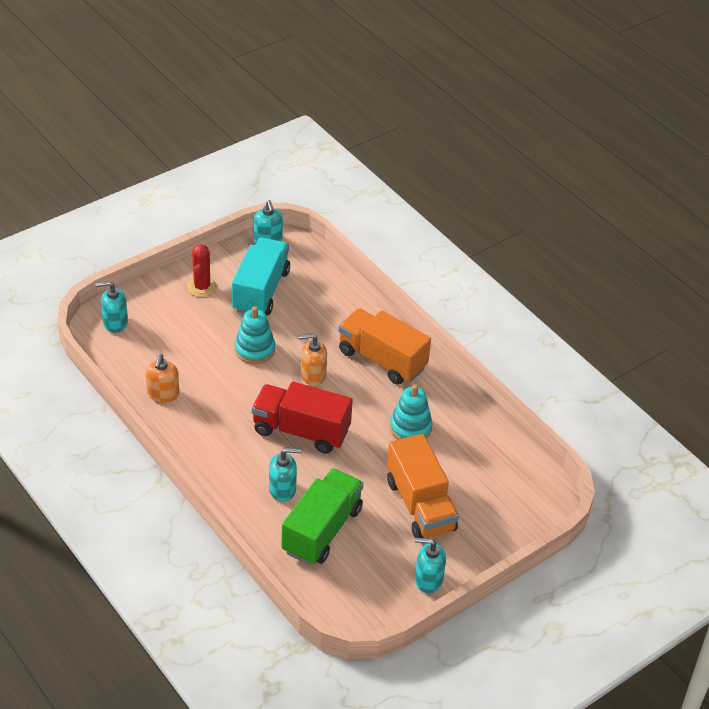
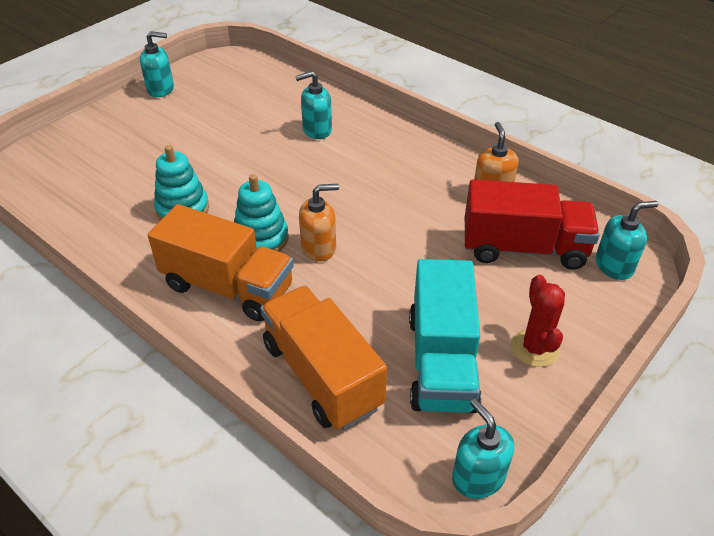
camera: 170 degrees right, 0 degrees up
turquoise stacking toy [235,306,275,364] -> turquoise stacking toy moved to [234,174,289,252]
red truck [252,382,353,454] -> red truck moved to [465,179,600,270]
green truck [282,468,363,565] -> none
orange truck [387,434,459,538] -> orange truck moved to [261,286,387,430]

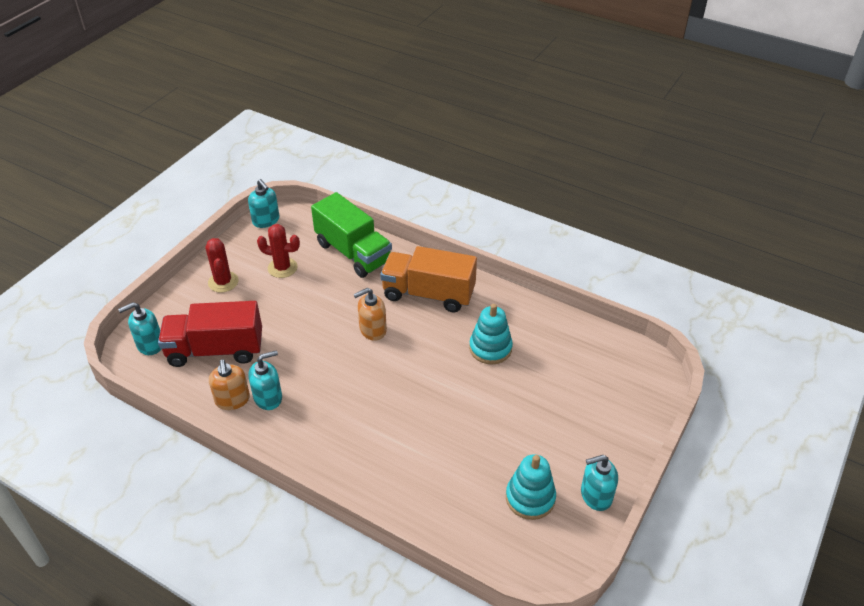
camera: 170 degrees right, 0 degrees up
turquoise stacking toy [234,174,289,252] -> turquoise stacking toy moved to [506,454,556,520]
orange truck [261,286,387,430] -> green truck [311,192,392,278]
turquoise soap dispenser [295,71,332,139] -> turquoise soap dispenser moved to [248,350,282,410]
turquoise truck [409,259,481,413] -> red cactus [257,224,300,278]

